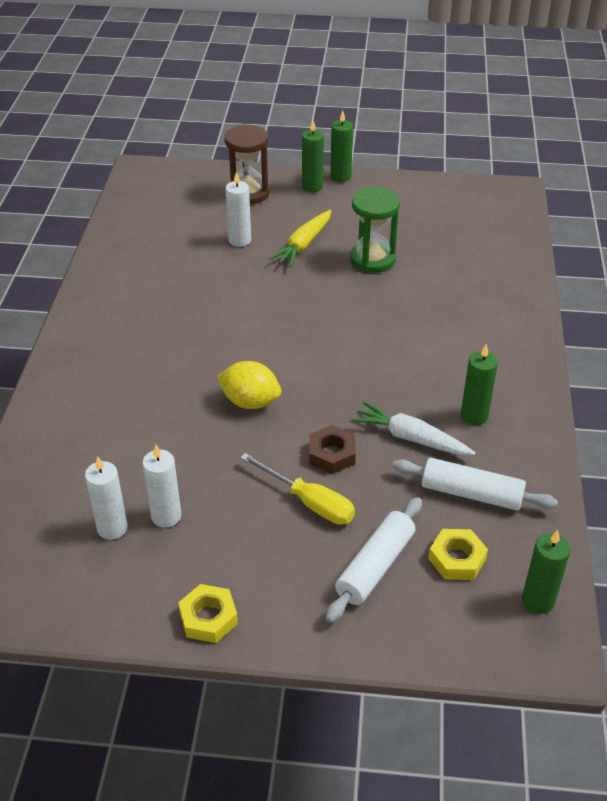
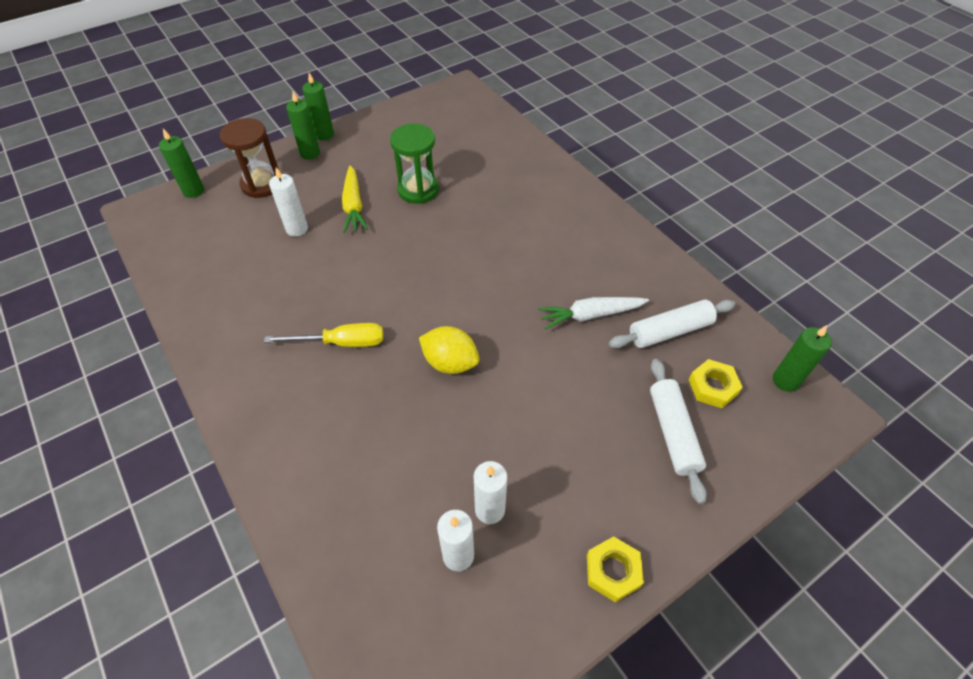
camera: 40 degrees left, 10 degrees up
yellow lemon [217,361,281,409] -> yellow lemon turned 45 degrees clockwise [419,326,479,374]
yellow screwdriver [240,453,355,524] -> yellow screwdriver moved to [264,323,383,347]
brown nut [309,425,356,474] -> none
green candle [461,344,498,425] -> green candle moved to [159,129,204,198]

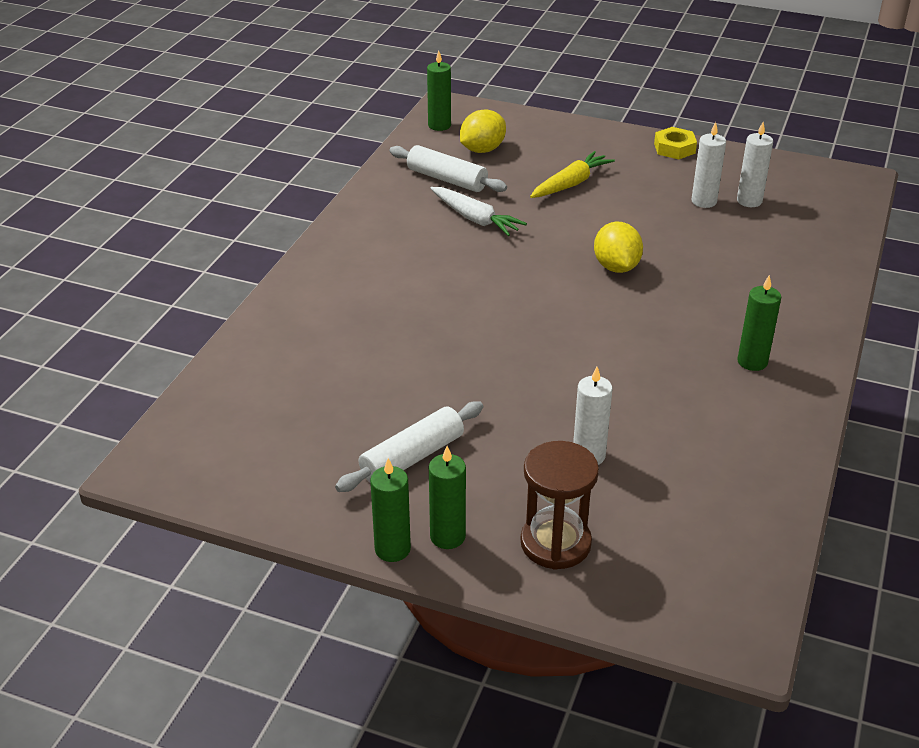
camera: 125 degrees left, 15 degrees down
green candle [159,129,204,198] -> green candle moved to [737,275,781,371]
yellow screwdriver [264,323,383,347] -> none
yellow carrot [342,165,368,233] -> yellow carrot moved to [530,151,615,198]
green hourglass [390,123,439,204] -> none
white rolling pin [650,359,707,504] -> white rolling pin moved to [335,401,483,492]
yellow nut [689,359,743,408] -> yellow lemon [460,109,506,153]

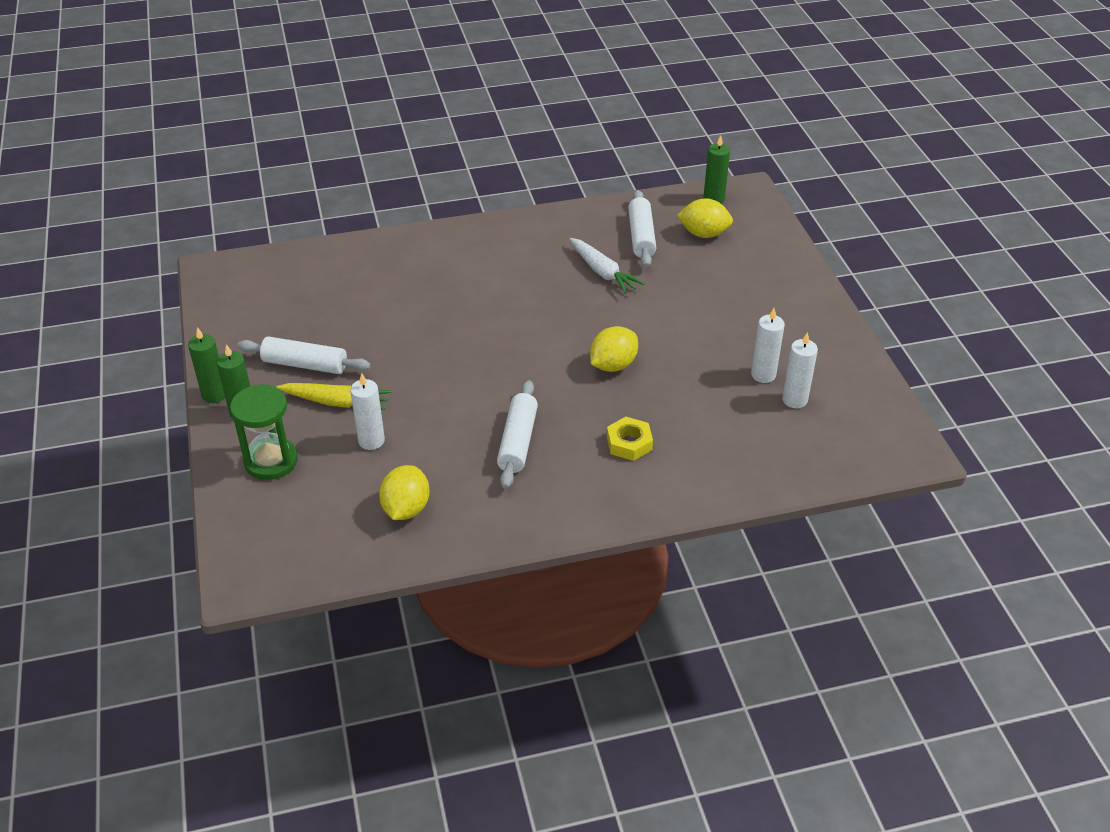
camera: 55 degrees right, 5 degrees up
white carrot [430,187,527,236] -> white carrot turned 45 degrees counterclockwise [570,238,645,294]
brown hourglass [521,441,599,570] -> green hourglass [230,384,298,480]
yellow carrot [530,151,615,198] -> yellow carrot moved to [276,383,391,410]
yellow nut [654,127,697,160] -> yellow nut moved to [607,417,653,461]
green candle [737,275,781,371] -> none
none -> yellow lemon [379,465,429,520]
none -> white rolling pin [497,380,538,489]

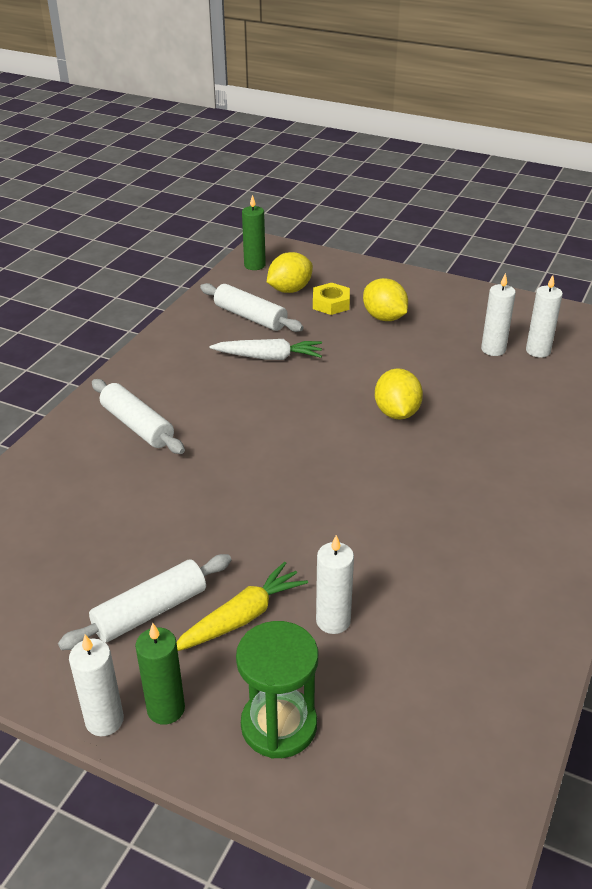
camera: 50 degrees left, 5 degrees down
green candle [188,327,225,403] -> white candle [69,635,124,736]
yellow lemon [379,465,429,520] -> yellow lemon moved to [363,278,408,321]
white rolling pin [497,380,538,489] -> white rolling pin moved to [92,379,185,454]
yellow nut [607,417,653,461] -> yellow nut moved to [313,283,350,315]

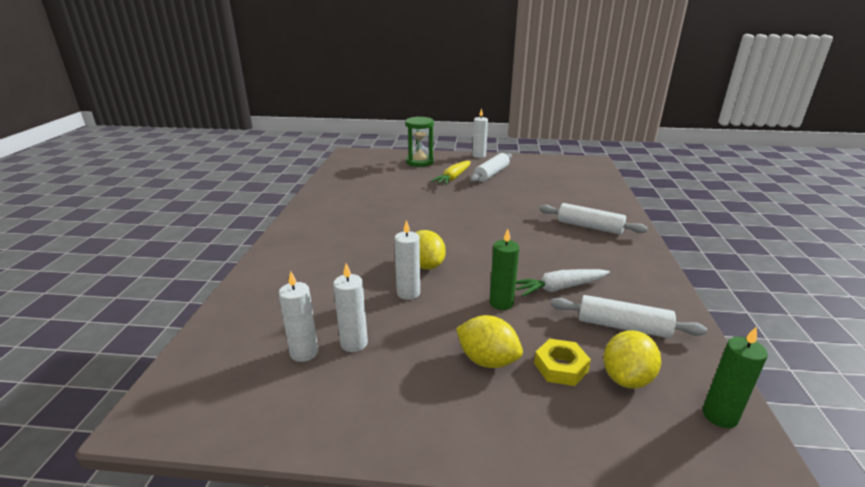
camera: 160 degrees right, 10 degrees down
green candle [135,623,185,725] -> green candle moved to [489,229,519,310]
white candle [316,535,354,634] -> white candle moved to [394,220,420,300]

